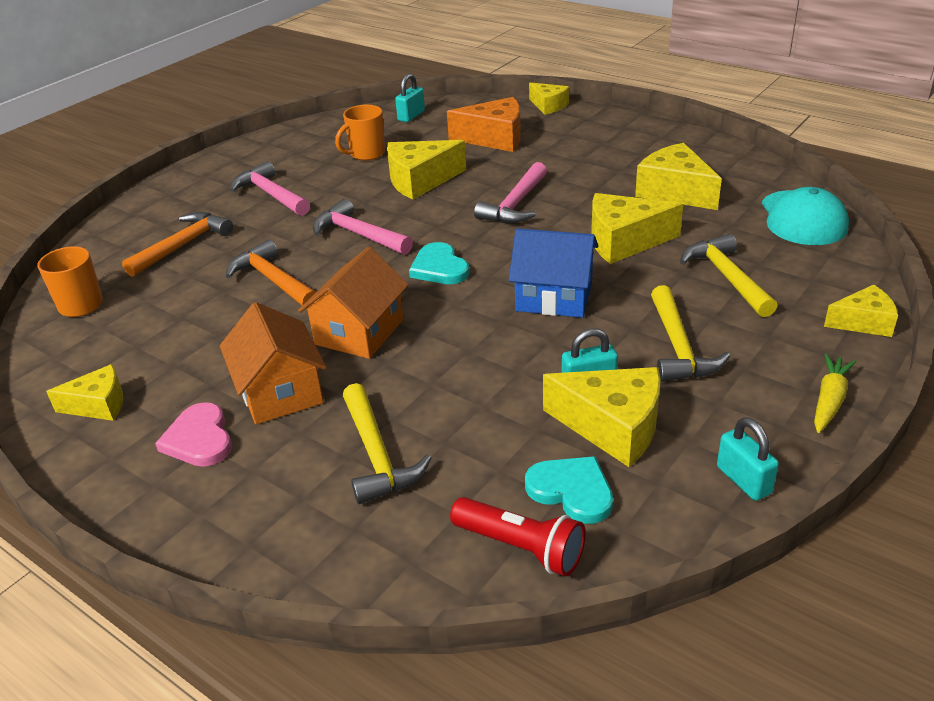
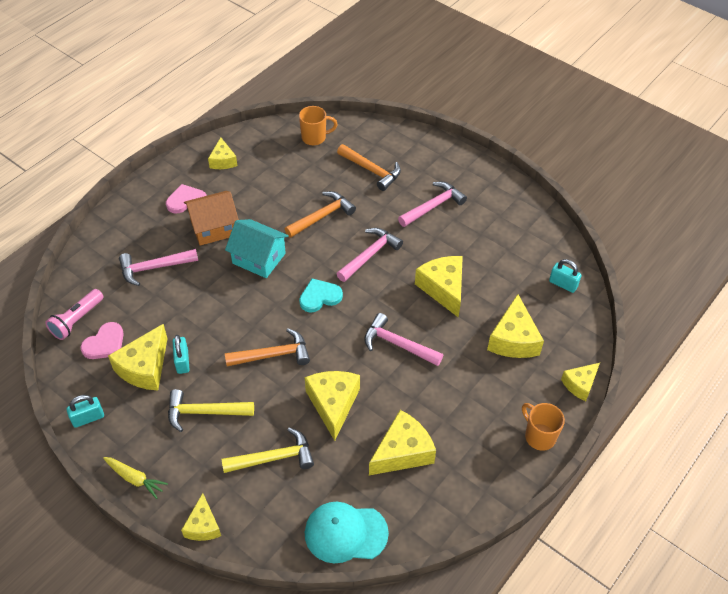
camera: 90 degrees right, 15 degrees up
orange house [298,247,408,359] -> turquoise house [225,219,289,278]
orange mug [335,105,385,161] -> orange mug moved to [522,403,565,451]
yellow hammer [343,383,431,504] -> pink hammer [119,249,198,286]
orange cheese [447,97,521,152] -> yellow cheese [487,294,544,358]
red flashlight [450,497,586,576] -> pink flashlight [45,289,103,340]
blue house [509,228,598,318] -> orange hammer [225,328,310,366]
turquoise heart [525,456,613,524] -> pink heart [81,322,124,359]

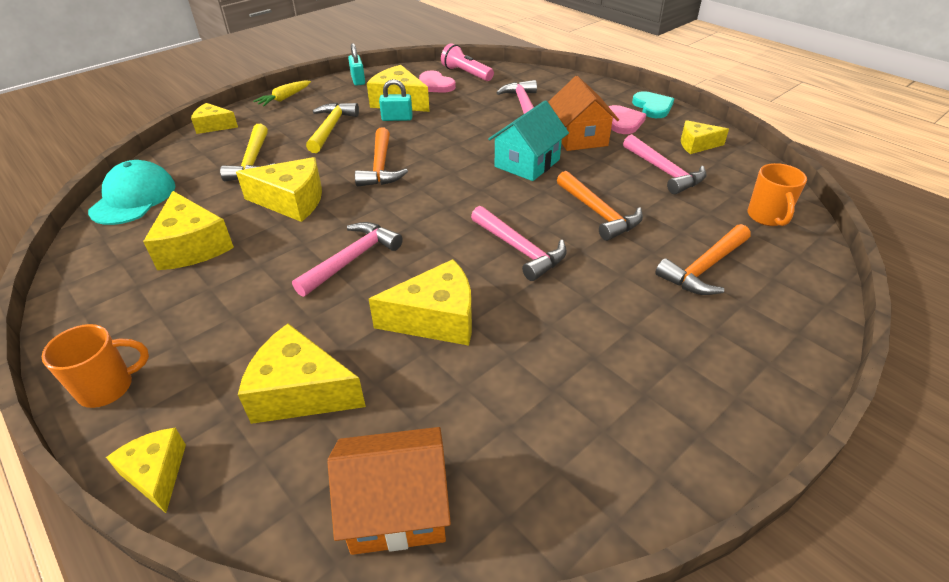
camera: 100 degrees right, 10 degrees down
turquoise heart [299,278,343,312] -> turquoise heart moved to [632,91,674,118]
pink hammer [398,182,467,227] -> pink hammer moved to [623,134,707,194]
turquoise padlock [549,259,582,293] -> orange house [327,427,451,555]

